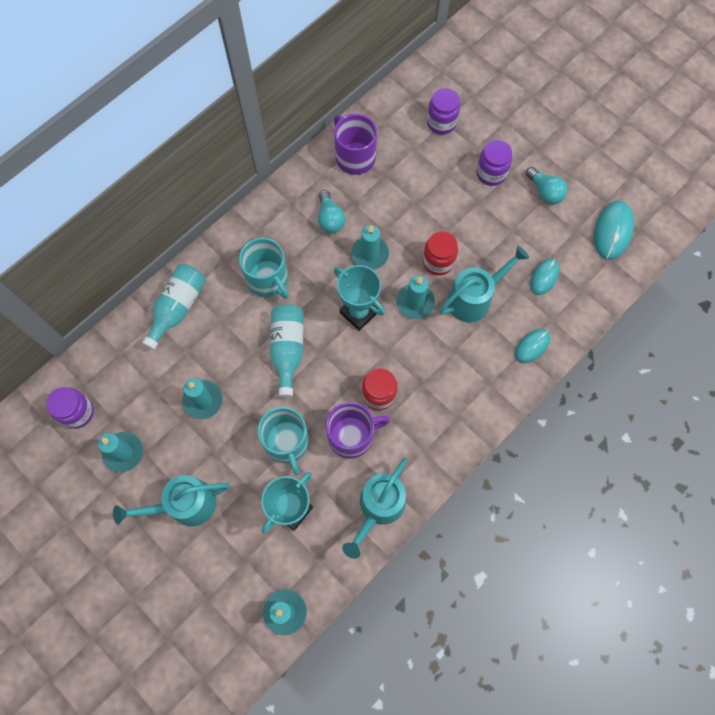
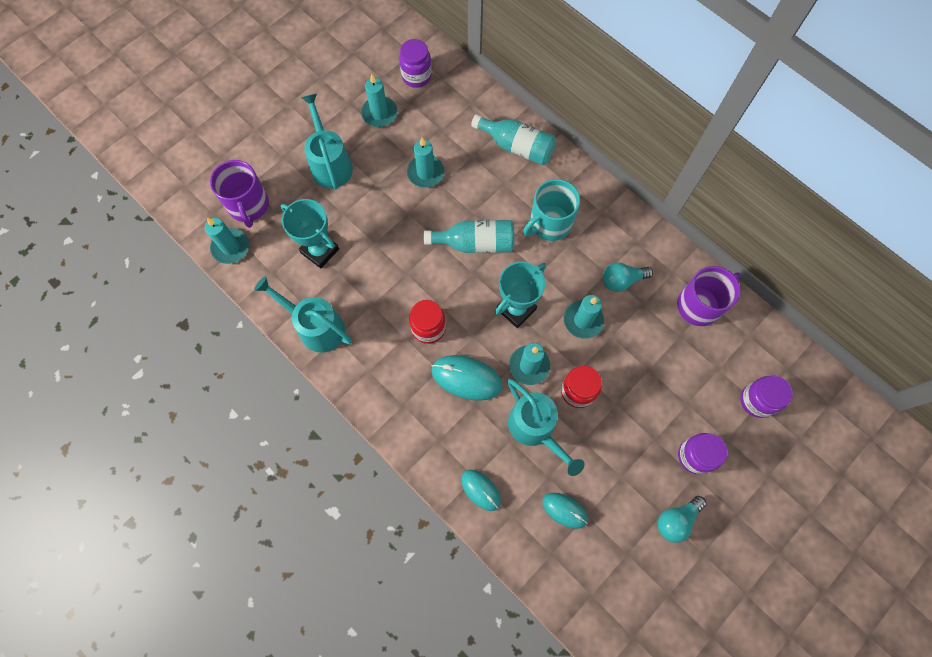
camera: 90 degrees right, 0 degrees up
turquoise mug [258,407,309,475] -> none
purple mug [326,402,390,459] -> purple mug moved to [210,160,269,228]
turquoise mouse [594,201,634,260] -> turquoise mouse moved to [431,355,502,401]

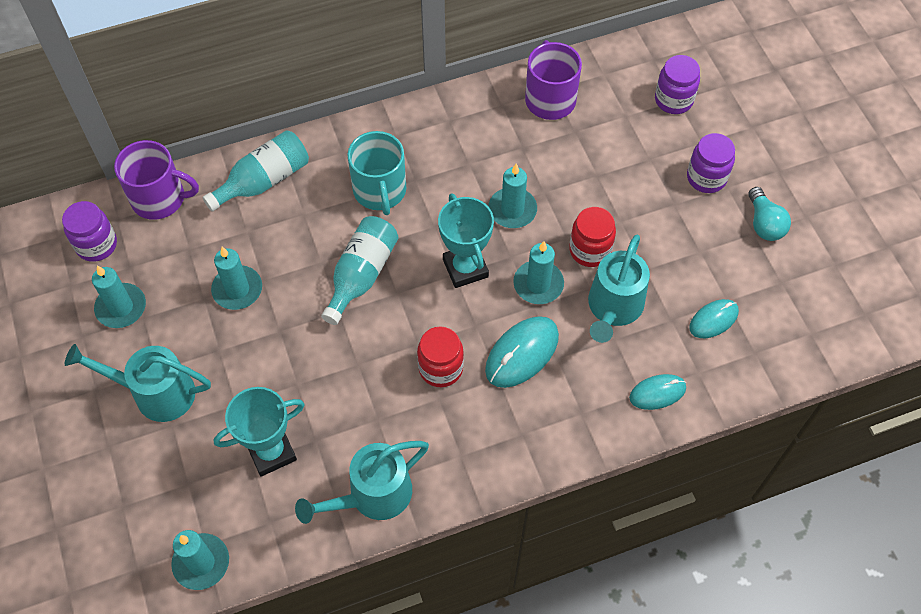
camera: 65 degrees left, 10 degrees down
purple mug [210,160,269,228] -> purple mug moved to [114,140,199,220]
turquoise watering can [507,379,585,476] -> turquoise watering can turned 120 degrees clockwise [588,235,650,343]
turquoise light bulb [603,262,653,292] -> none

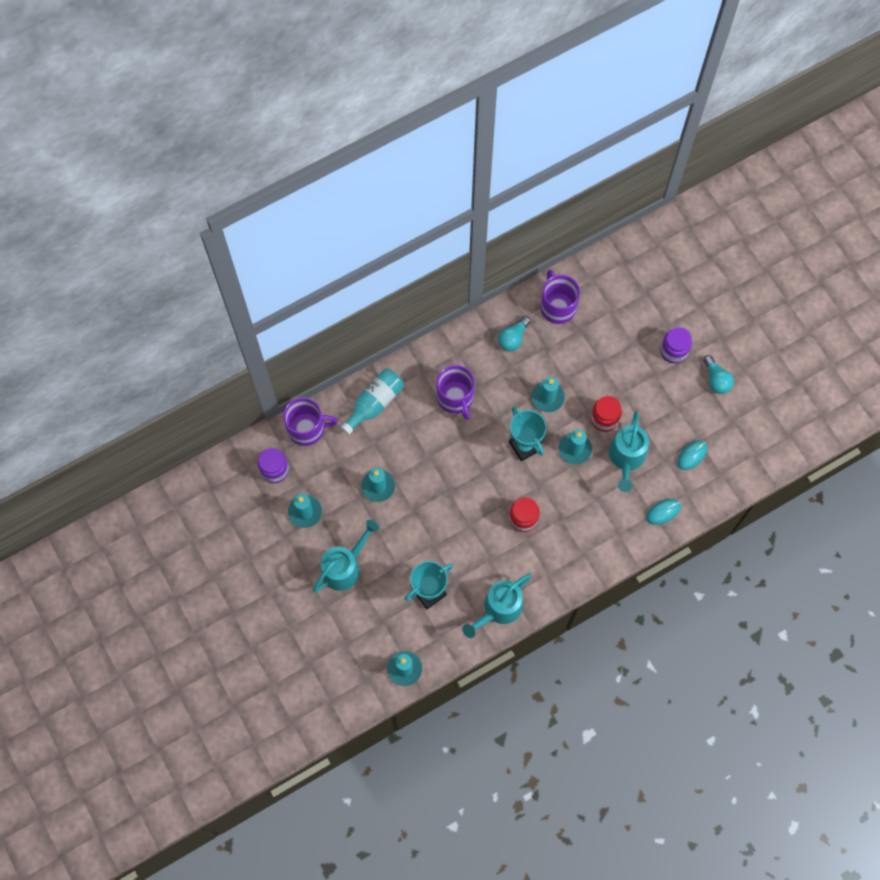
camera: 10 degrees left, 10 degrees up
turquoise watering can [65,344,211,422] -> turquoise watering can turned 135 degrees clockwise [313,520,379,592]
turquoise bottle [321,216,399,325] -> none
turquoise mug [347,131,406,215] -> purple mug [436,365,475,420]
turquoise mouse [485,316,559,388] -> none
purple jar [655,55,700,114] -> none
none -> turquoise light bulb [498,316,530,351]

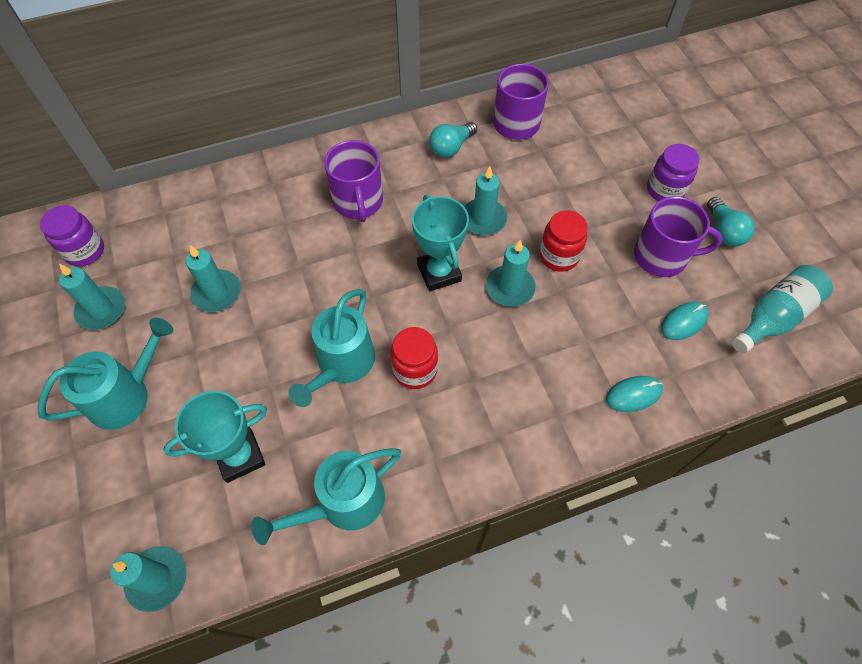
camera: 10 degrees right, 10 degrees down
purple mug [283,397,338,446] -> purple mug moved to [634,196,722,277]
turquoise bottle [341,369,404,435] -> turquoise bottle moved to [731,265,833,353]
turquoise watering can [609,411,649,492] -> turquoise watering can moved to [289,289,375,407]

